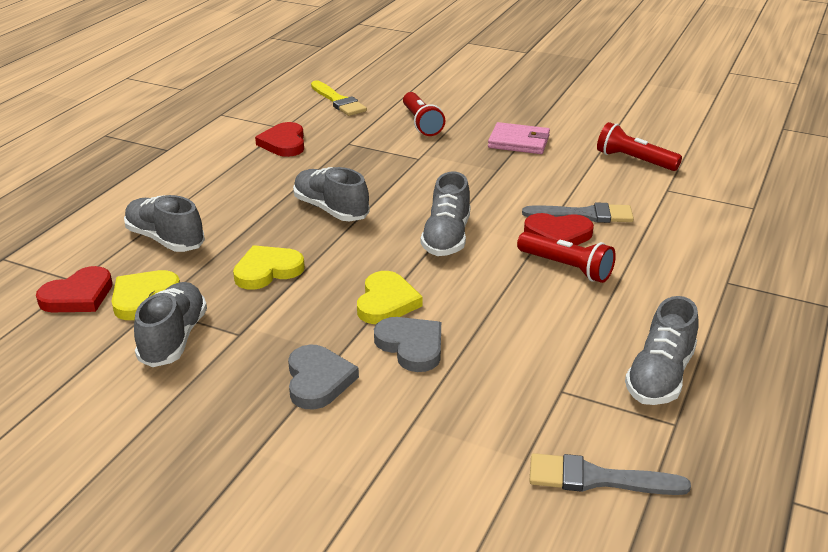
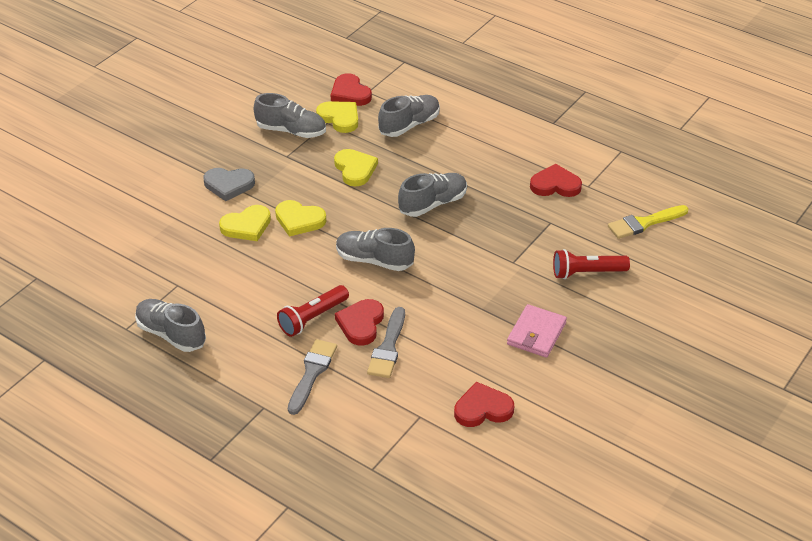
camera: 100 degrees right, 10 degrees up
grey heart [374,317,441,372] -> yellow heart [219,205,271,241]
grey brush [529,453,691,495] -> grey brush moved to [288,339,337,415]
red flashlight [597,122,682,171] -> red heart [454,382,514,427]

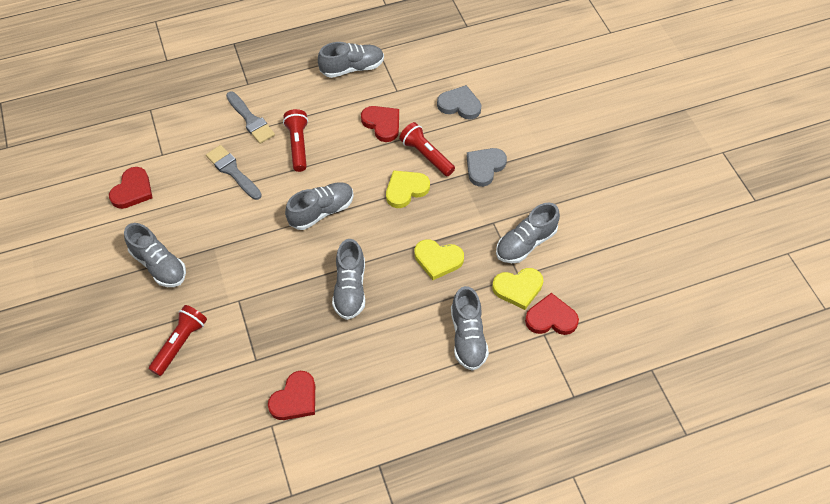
camera: 125 degrees right, 15 degrees up
yellow heart [219,205,271,241] -> red flashlight [399,122,455,176]
red heart [335,299,384,346] -> red heart moved to [361,106,399,142]
pink wallet [507,304,567,358] -> grey shoe [124,223,186,287]
yellow brush [608,205,689,239] -> none
none -> grey heart [437,85,481,120]

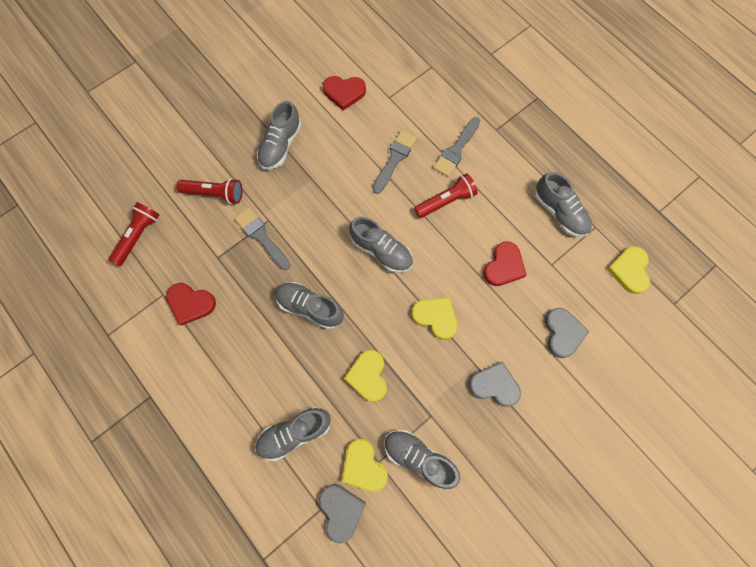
camera: 70 degrees right, 15 degrees up
grey shoe [332,239,365,320] -> grey shoe turned 45 degrees clockwise [275,282,344,329]
red flashlight [399,122,455,176] -> red flashlight moved to [109,202,159,266]
red heart [525,293,579,335] -> grey heart [319,484,366,543]
none -> grey brush [234,207,290,270]
none -> yellow heart [607,246,650,294]

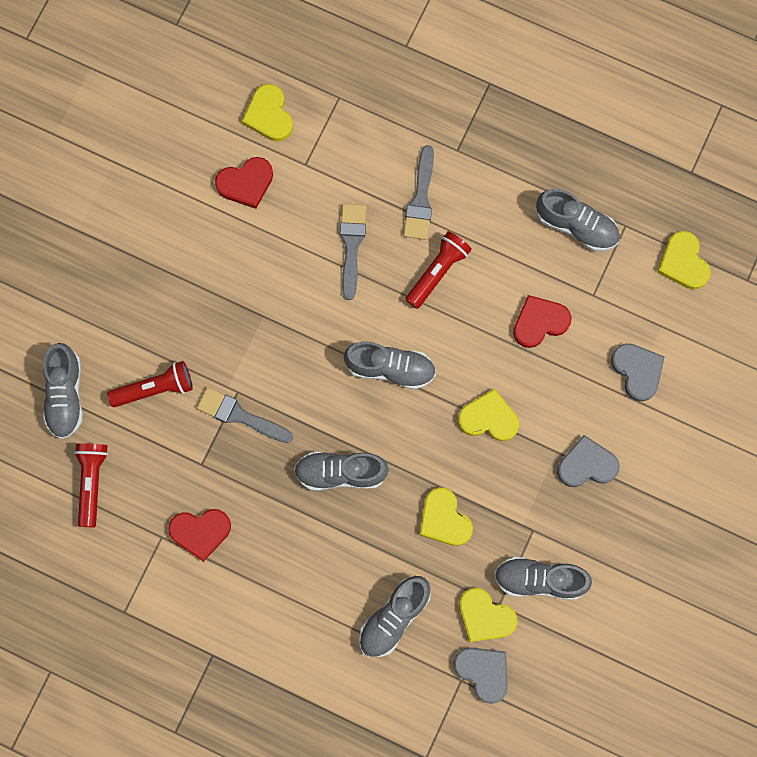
camera: 25 degrees left, 5 degrees up
grey shoe [257,101,301,170] -> grey shoe moved to [43,343,83,439]
red heart [483,242,527,286] -> red heart turned 120 degrees counterclockwise [513,295,572,348]
none -> yellow heart [242,84,293,142]

